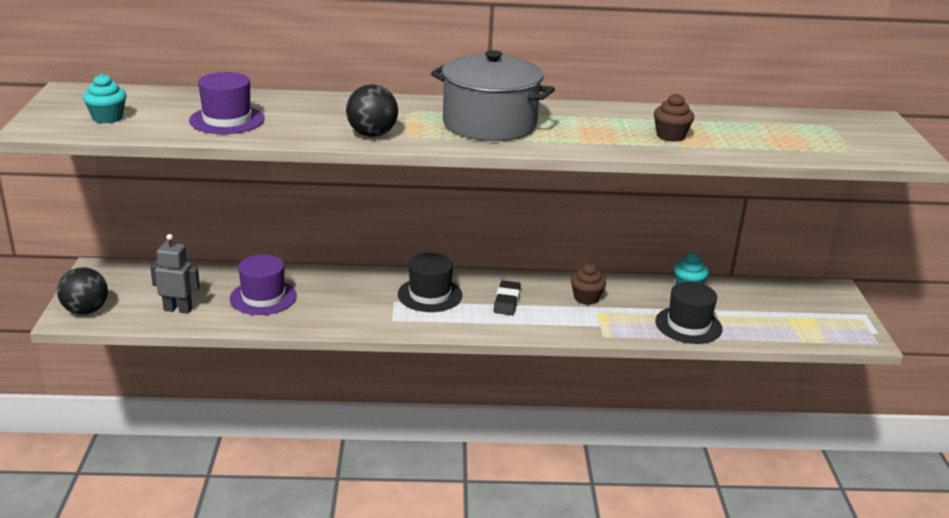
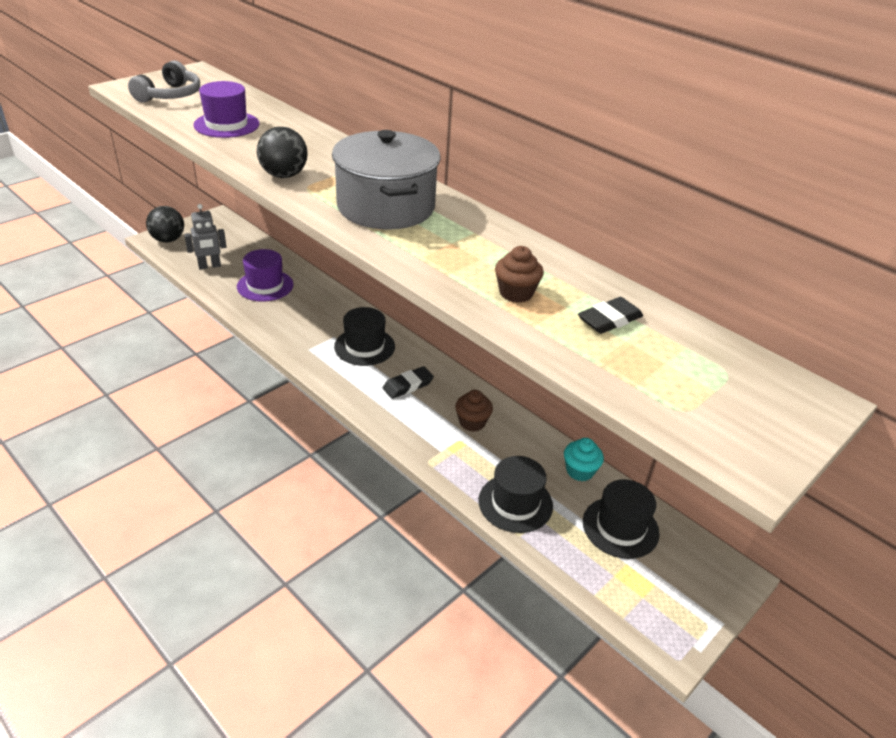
camera: 45 degrees right, 10 degrees up
turquoise cupcake [83,74,127,123] -> grey headphones [128,60,200,103]
grey robot [150,234,200,314] -> grey robot turned 105 degrees clockwise [184,204,227,269]
none -> black eraser [578,297,643,334]
none -> black hat [583,479,660,559]

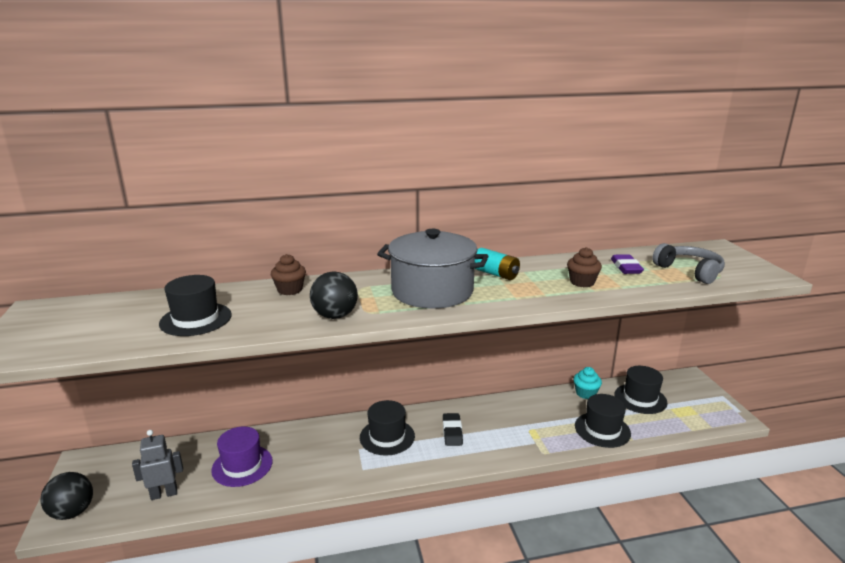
camera: 55 degrees left, 15 degrees down
grey headphones [128,60,200,103] -> grey headphones moved to [652,243,725,284]
grey robot [184,204,227,269] -> grey robot turned 120 degrees counterclockwise [132,430,183,500]
purple hat [193,81,259,138] -> black hat [159,275,232,336]
brown cupcake [455,390,493,432] -> brown cupcake moved to [271,254,306,295]
black eraser [578,297,643,334] -> purple eraser [611,254,644,274]
none -> turquoise battery [475,248,520,280]

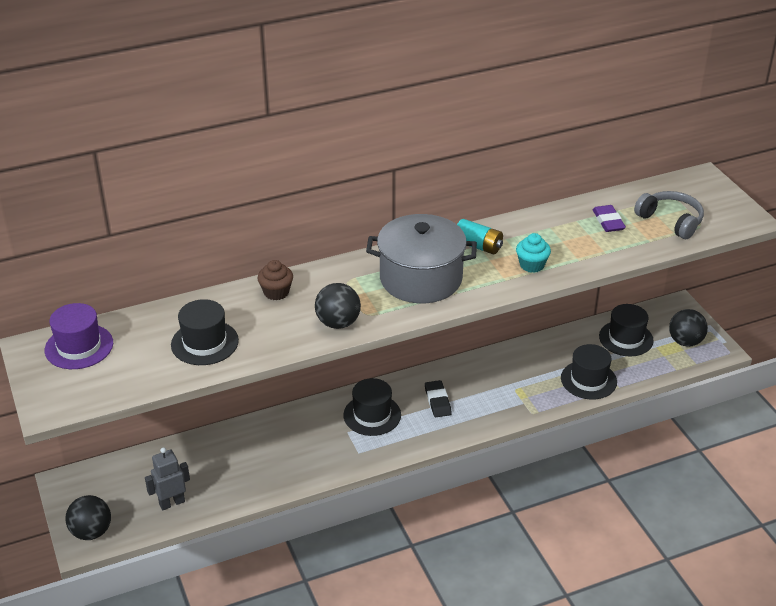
camera: 10 degrees left, 15 degrees up
purple hat [211,427,273,487] -> purple hat moved to [45,303,113,369]
brown cupcake [567,247,602,287] -> none
turquoise cupcake [573,367,602,399] -> turquoise cupcake moved to [516,233,551,273]
none -> black ball [669,309,708,347]

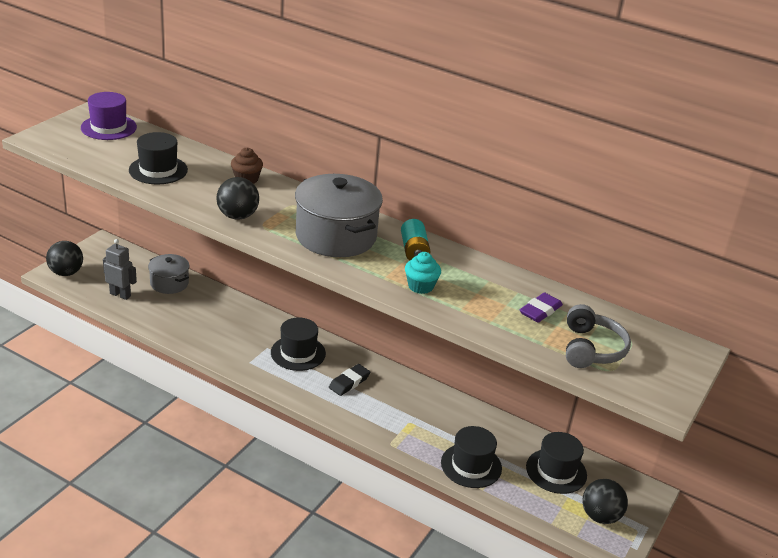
camera: 50 degrees right, 5 degrees down
none -> grey pot [148,254,189,294]

